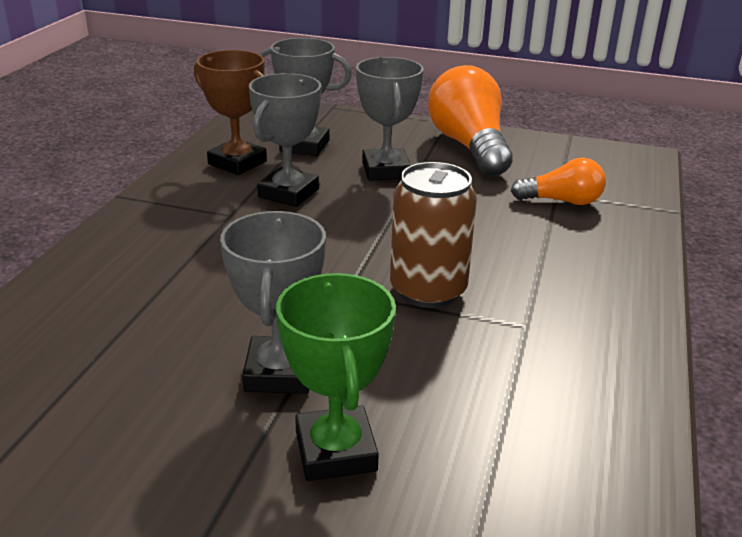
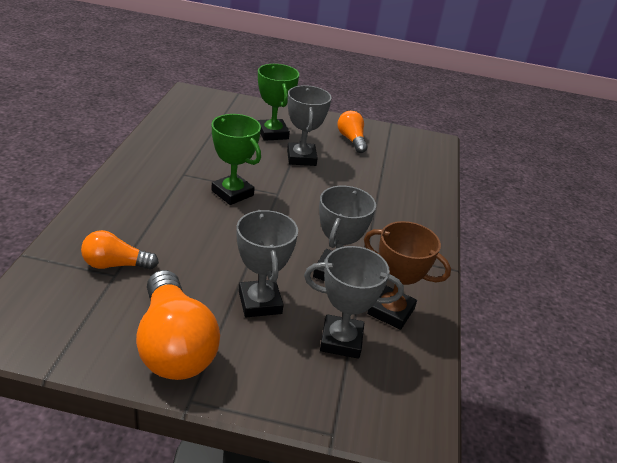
camera: 170 degrees right, 5 degrees up
brown can [390,162,477,308] -> green trophy [211,114,261,205]
none -> orange light bulb [338,111,367,153]

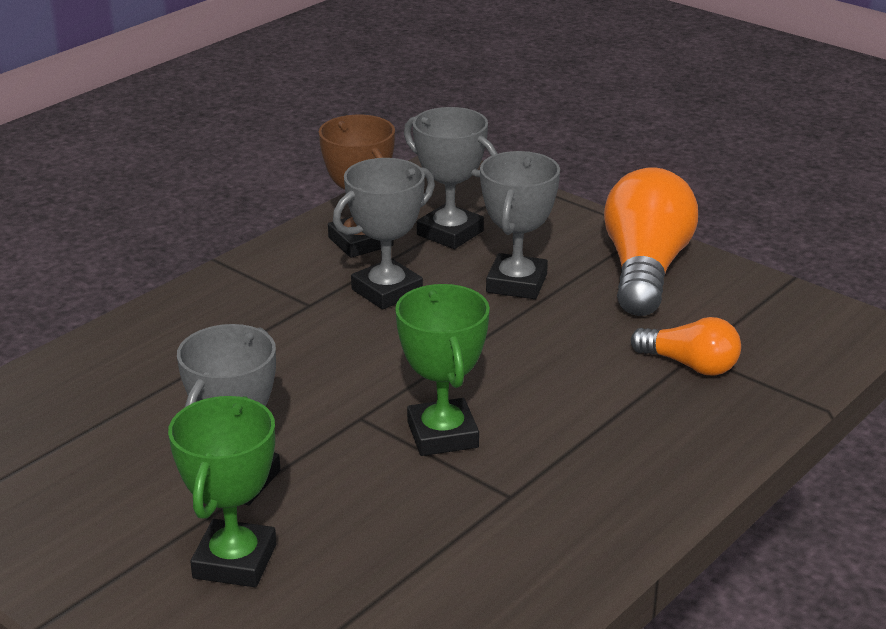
camera: 145 degrees left, 5 degrees down
orange light bulb [338,111,367,153] -> none

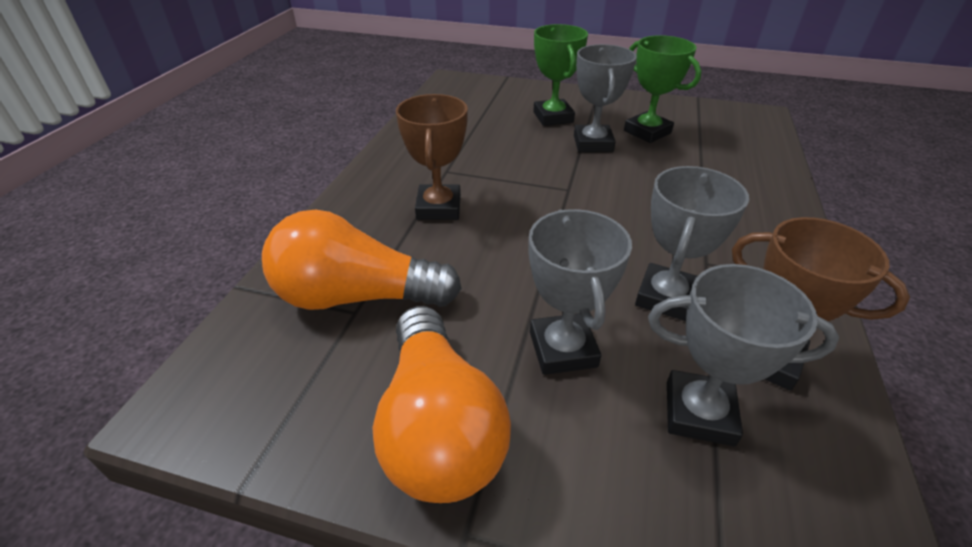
camera: 155 degrees right, 10 degrees up
green trophy [395,284,490,456] -> green trophy moved to [624,35,701,143]
orange light bulb [631,317,741,376] -> orange light bulb [262,210,462,310], size x1.79
none -> brown trophy [396,94,468,220]

